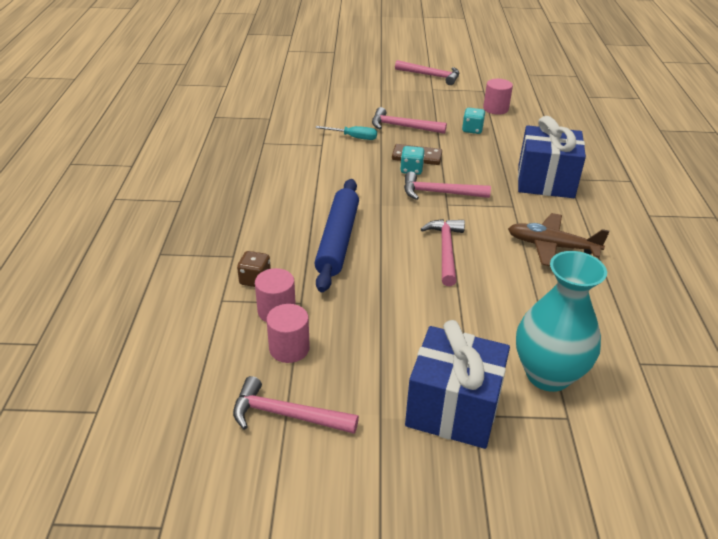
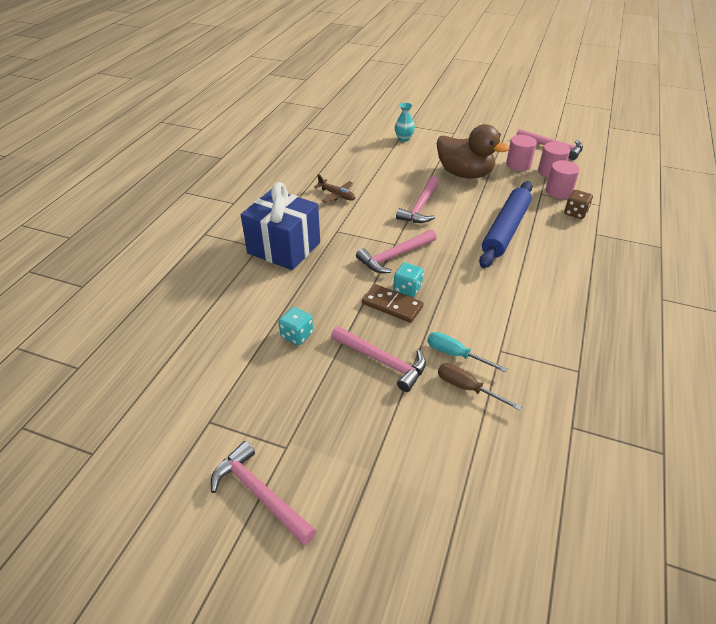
camera: 160 degrees left, 5 degrees up
pink hammer [404,172,491,200] -> pink hammer turned 120 degrees clockwise [356,230,437,273]
blue gift [405,320,510,449] -> none
pink cylinder [483,79,513,115] -> pink cylinder moved to [506,135,537,171]
brown plane [508,213,609,266] -> brown plane [314,174,356,203], size x0.64
turquoise vase [516,251,607,392] -> turquoise vase [395,103,415,142], size x0.45
none -> brown duck [437,124,509,179]
none -> brown screwdriver [438,363,522,410]

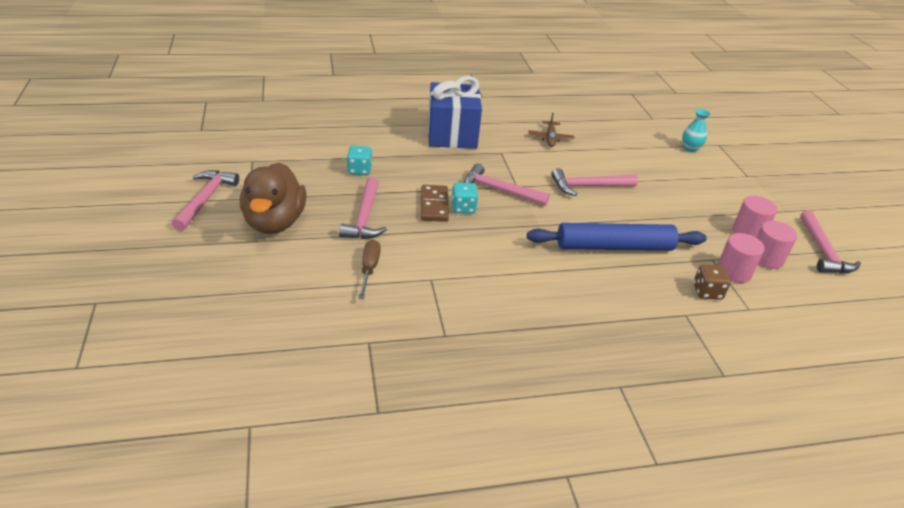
camera: 55 degrees right, 5 degrees down
turquoise screwdriver [427,332,508,372] -> none
brown duck [437,124,509,179] -> brown duck moved to [240,163,306,234]

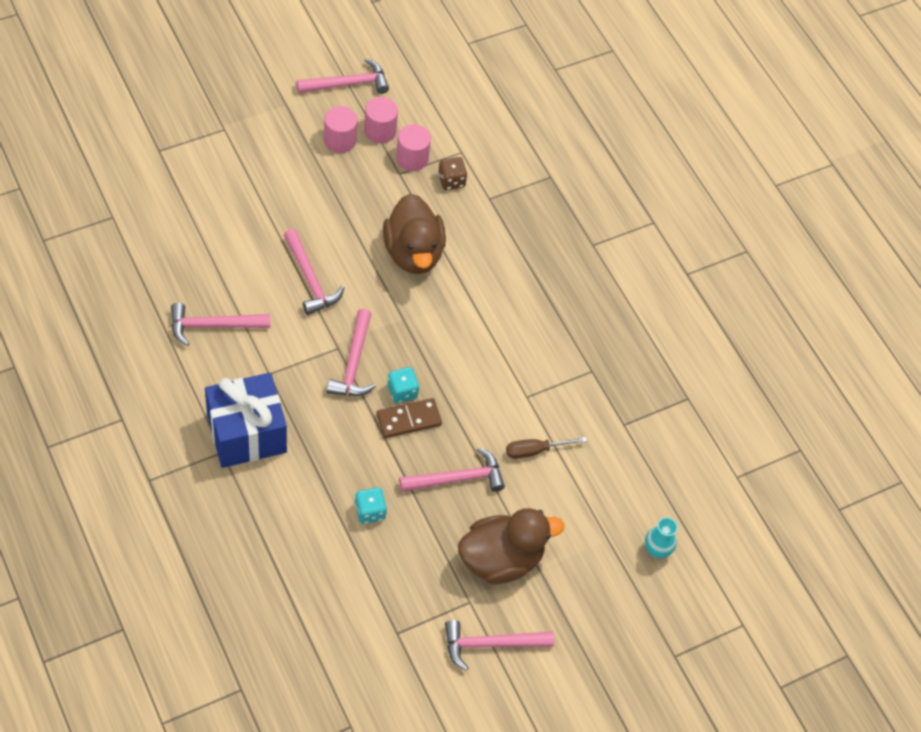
camera: 110 degrees left, 20 degrees up
blue rolling pin [527,223,707,251] -> brown duck [383,193,446,274]
brown plane [529,113,574,147] -> pink hammer [171,303,270,346]
turquoise vase [682,109,710,152] -> turquoise vase moved to [645,517,678,558]

